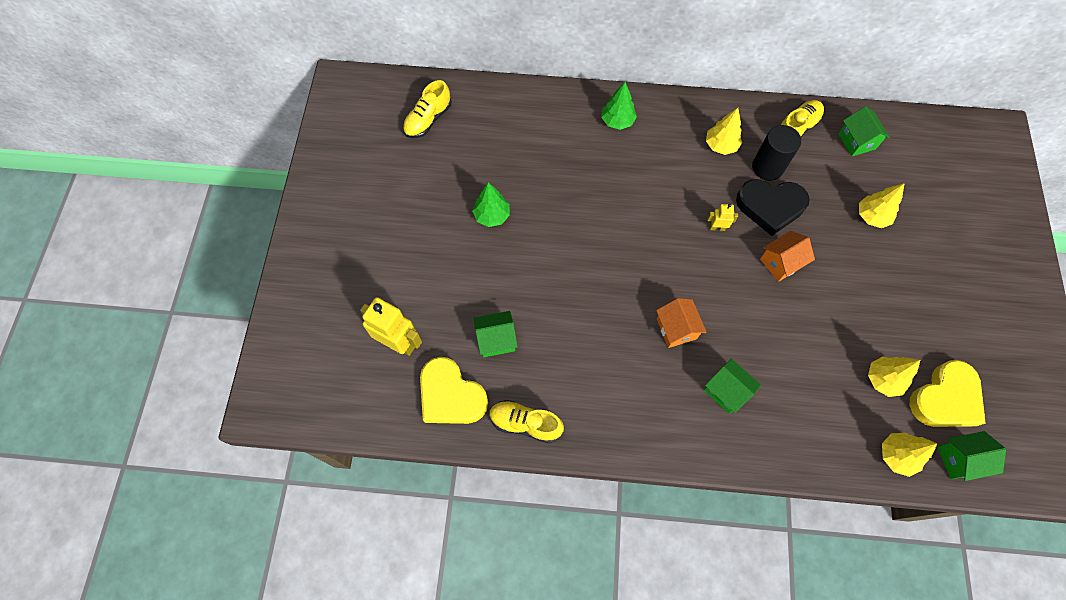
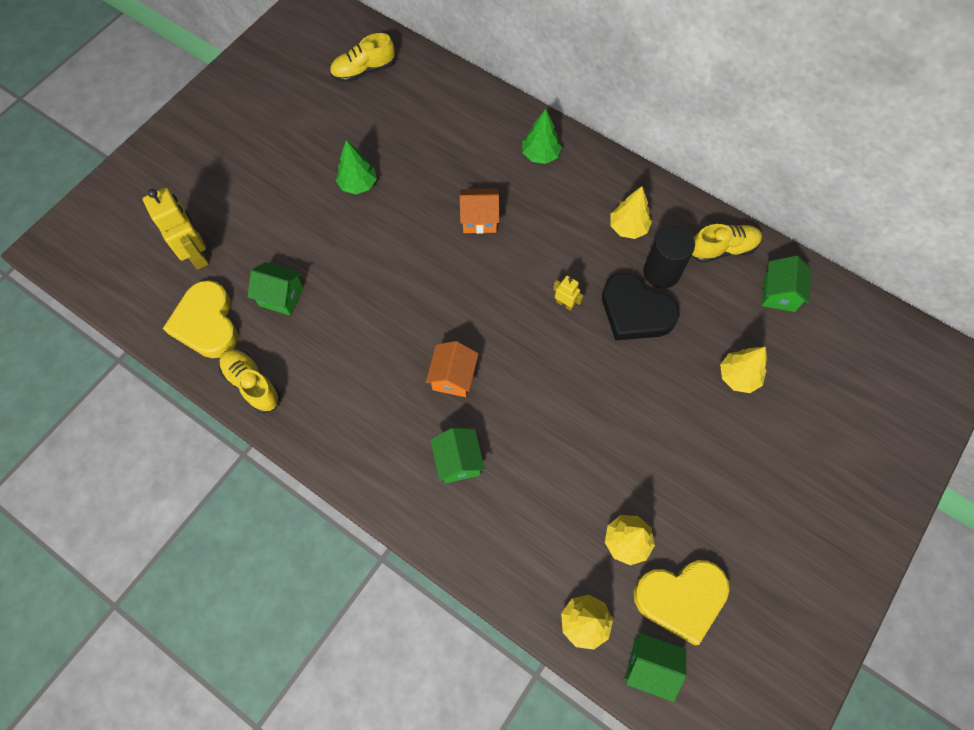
camera: 30 degrees right, 0 degrees up
orange house [760,231,815,282] -> orange house moved to [460,188,499,234]

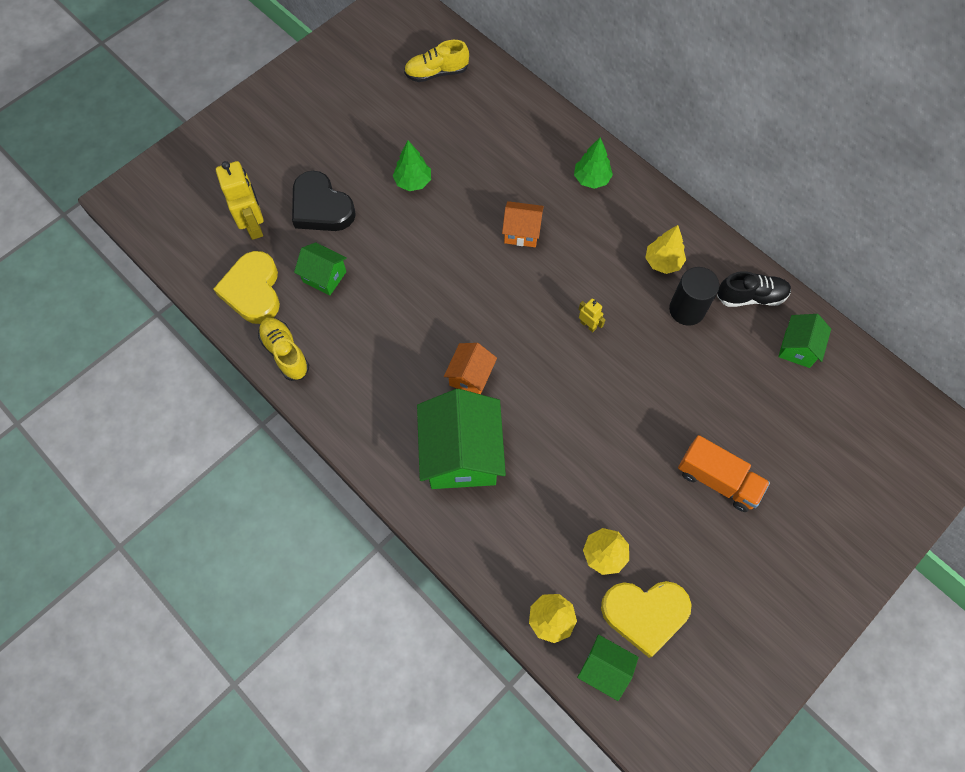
camera: 10 degrees right, 0 degrees up
green house [430,428,485,484] -> green house [417,389,506,489], size x1.90
black heart [602,273,680,341] -> black heart moved to [292,171,356,231]
yellow shoe [692,224,762,263] -> black shoe [717,271,791,307]
yellow tree [720,347,767,393] -> none
none -> orange truck [678,435,770,512]

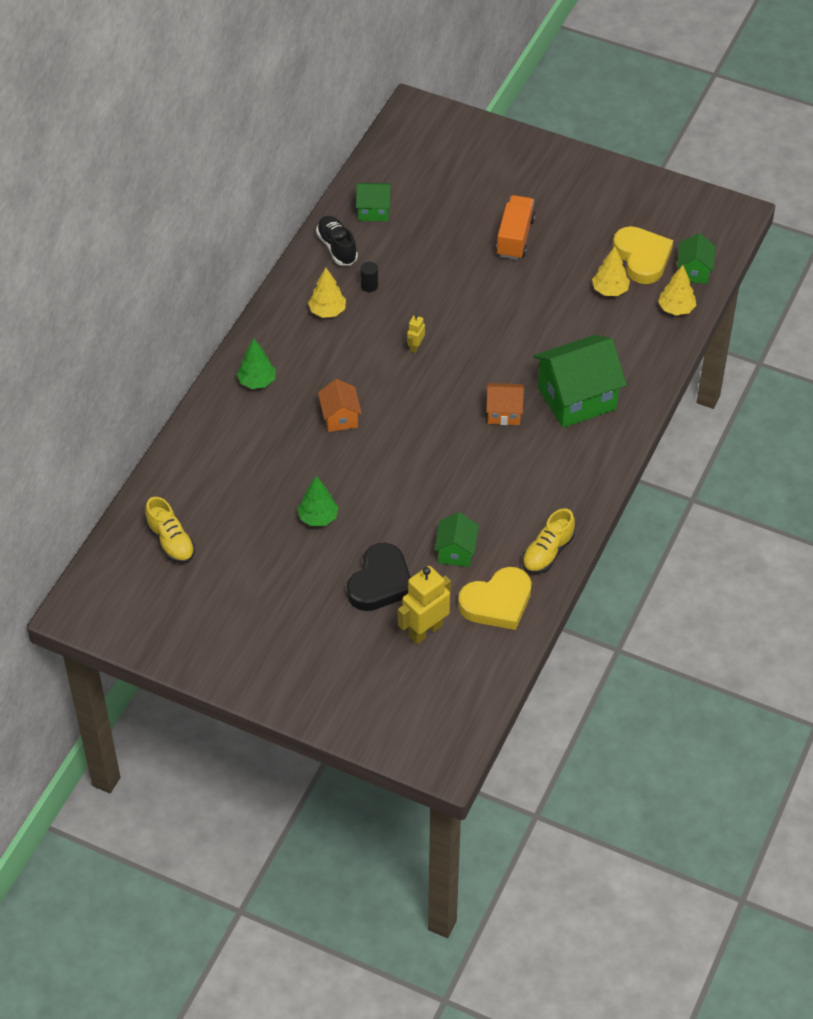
camera: 110 degrees left, 15 degrees down
black cylinder [669,267,719,326] -> black cylinder [360,262,378,292], size x0.52

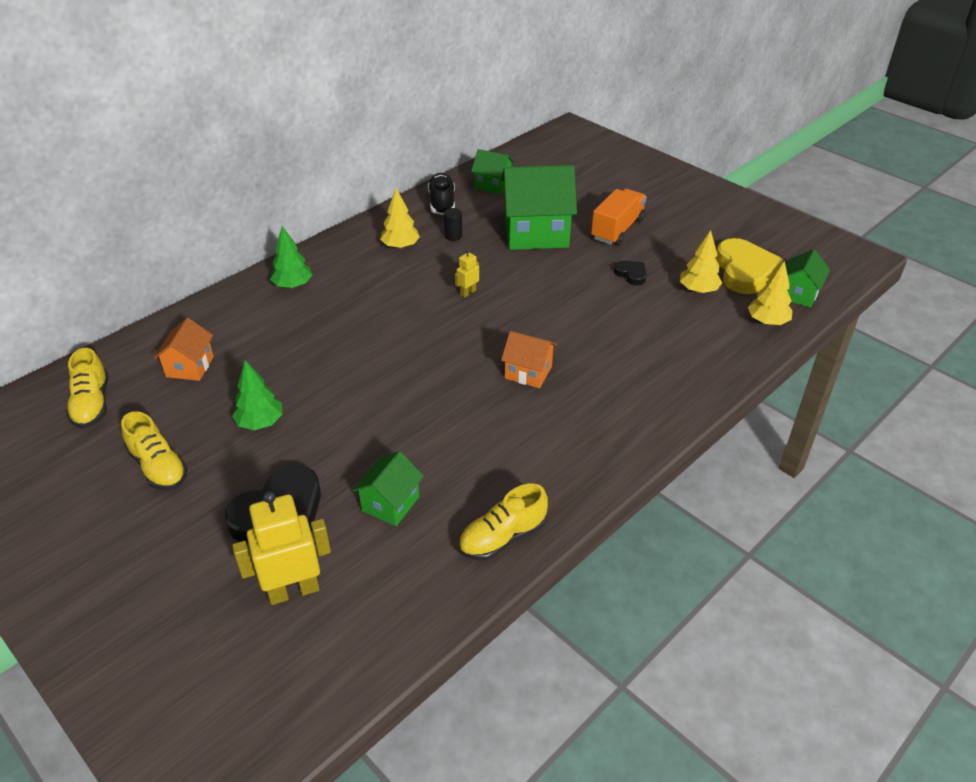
camera: 20 degrees right, 10 degrees down
orange house [318,379,362,432] -> orange house moved to [154,318,214,381]
yellow heart [458,567,532,630] -> none
green house [533,335,627,428] -> green house moved to [501,165,577,250]
none -> yellow shoe [121,411,187,490]
none -> black heart [614,261,647,285]

